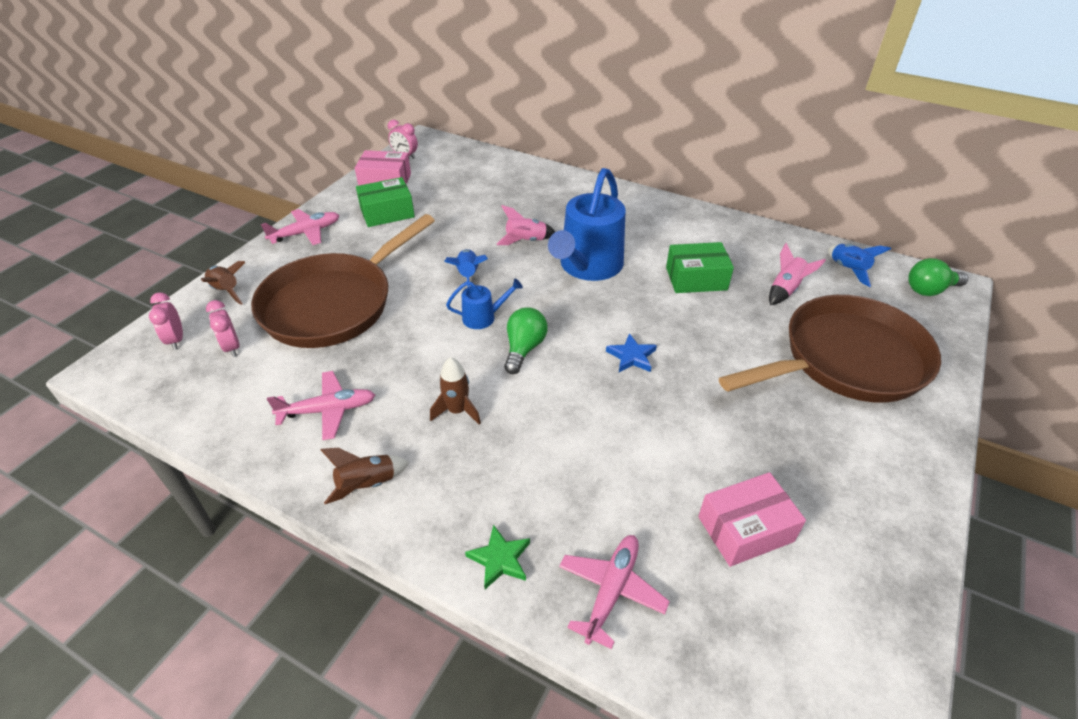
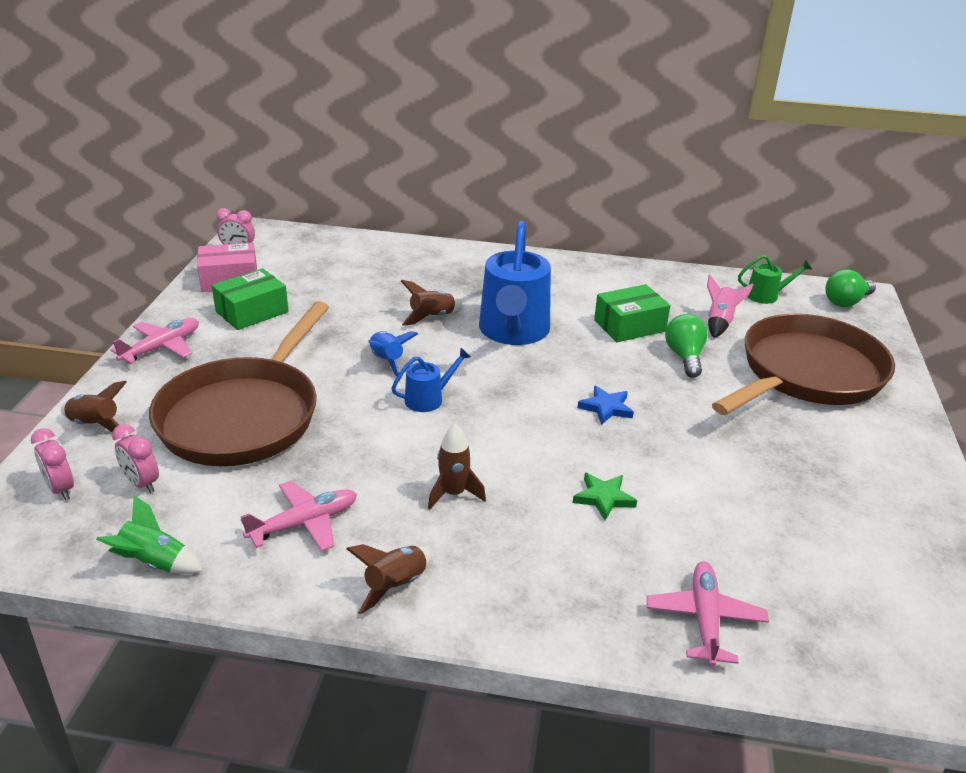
camera: 20 degrees left, 10 degrees down
green star [465,524,530,589] -> green star moved to [573,472,637,521]
pink rocket [497,205,555,245] -> brown rocket [401,280,462,326]
green light bulb [504,307,548,374] -> green light bulb moved to [665,314,708,378]
pink box [698,472,806,567] -> none
blue rocket [828,244,891,287] -> green watering can [738,255,812,304]
none -> green rocket [96,495,203,574]

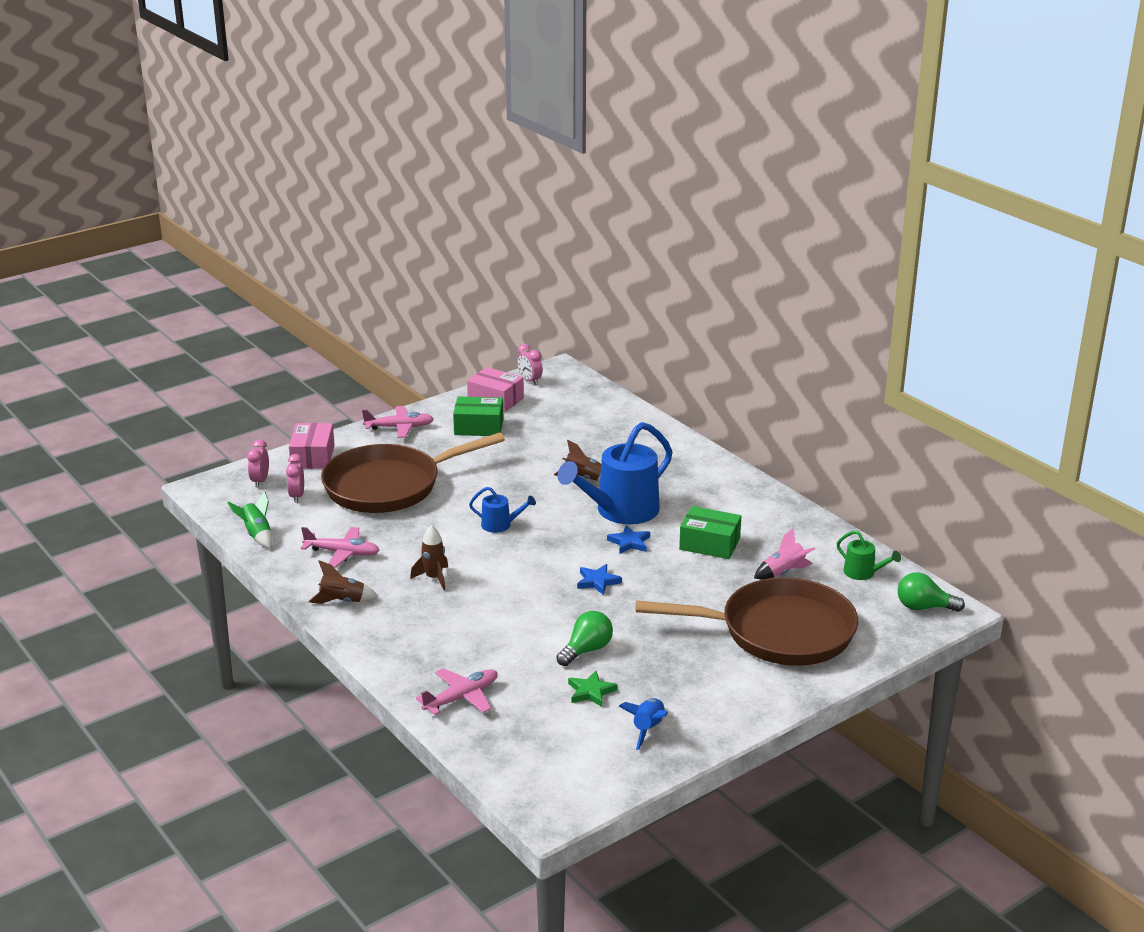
camera: 45 degrees right, 5 degrees down
brown rocket [61,381,127,433] -> pink box [289,423,335,469]
blue rocket [368,331,418,379] -> blue rocket moved to [619,698,668,750]
green star [573,472,637,521] -> green star moved to [568,671,617,707]
green light bulb [665,314,708,378] -> green light bulb moved to [556,611,613,666]
none -> blue star [607,525,650,554]

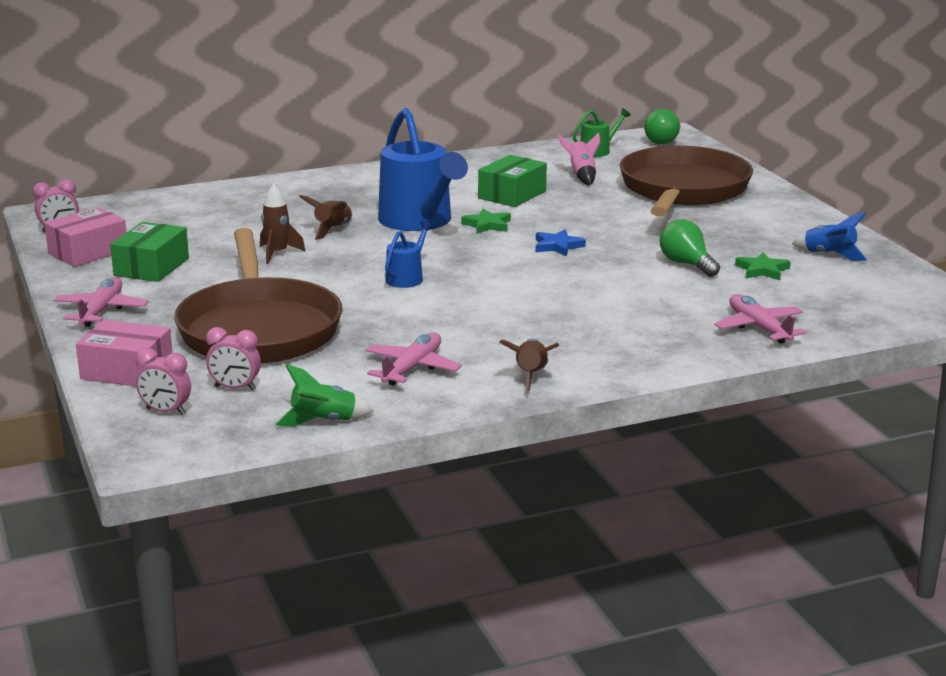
camera: 75 degrees left, 5 degrees down
brown rocket [410,525,448,590] -> brown rocket moved to [260,184,306,264]
blue star [607,525,650,554] -> green star [461,209,511,234]

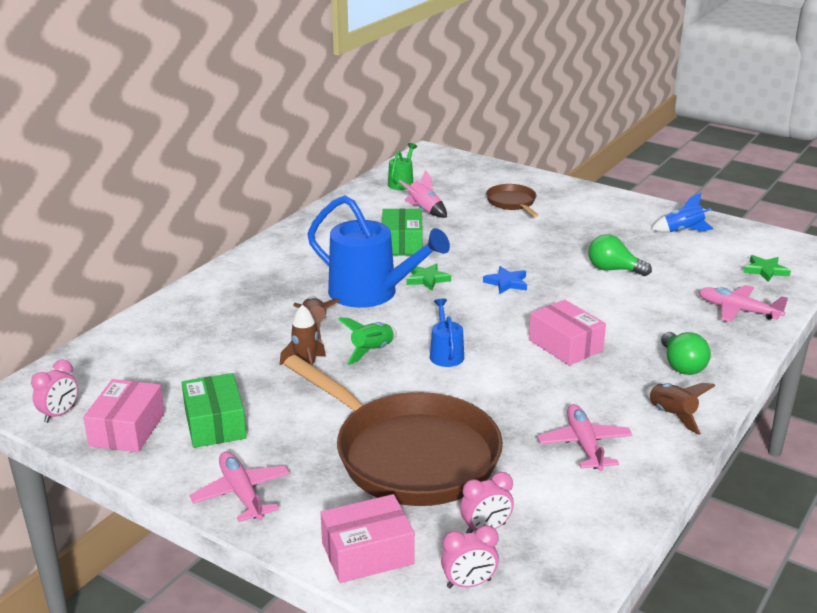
camera: 35 degrees left, 5 degrees up
green rocket [275,364,373,427] -> green rocket moved to [338,318,397,365]
brown pan [620,146,753,216] -> brown pan [486,184,538,217], size x0.46
green light bulb [644,109,680,144] -> green light bulb moved to [661,332,711,375]
green star [735,252,791,280] -> green star moved to [743,255,791,282]
none -> pink box [529,299,606,366]

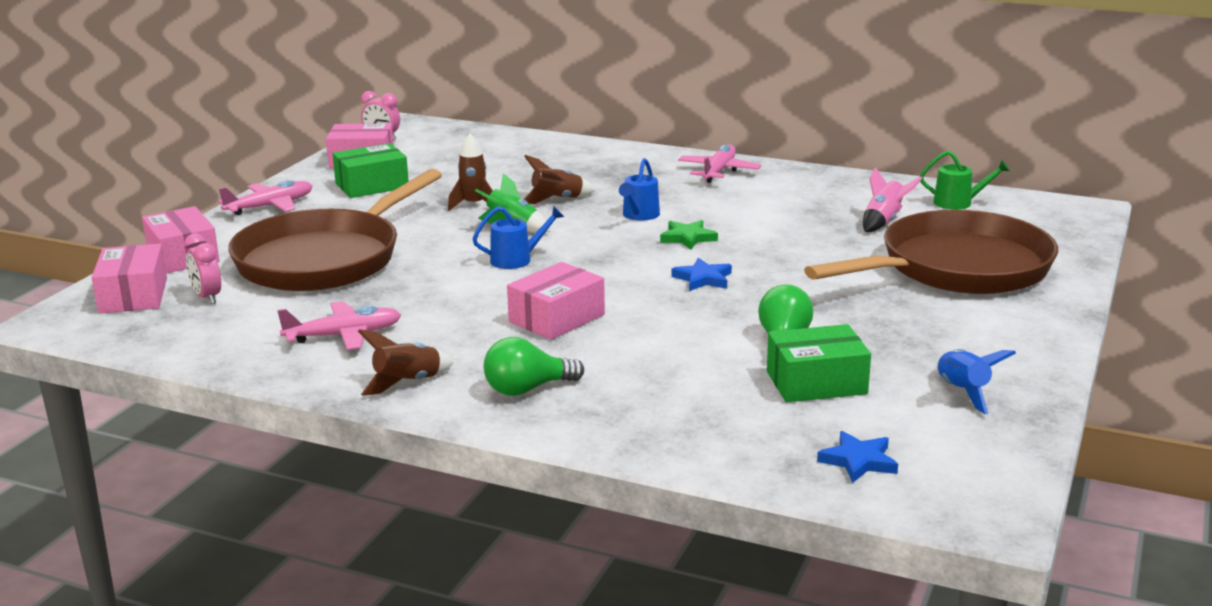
camera: 80 degrees right, 5 degrees down
blue watering can [307,195,450,308] -> blue watering can [619,158,660,221], size x0.46
green box [382,209,422,255] -> green box moved to [767,324,871,402]
pink clock [441,525,499,588] -> pink box [91,244,167,313]
brown pan [486,184,538,217] -> brown pan [804,210,1058,294], size x2.19
pink plane [698,285,788,322] -> pink plane moved to [678,144,761,183]
green star [743,255,791,282] -> blue star [817,431,898,483]

